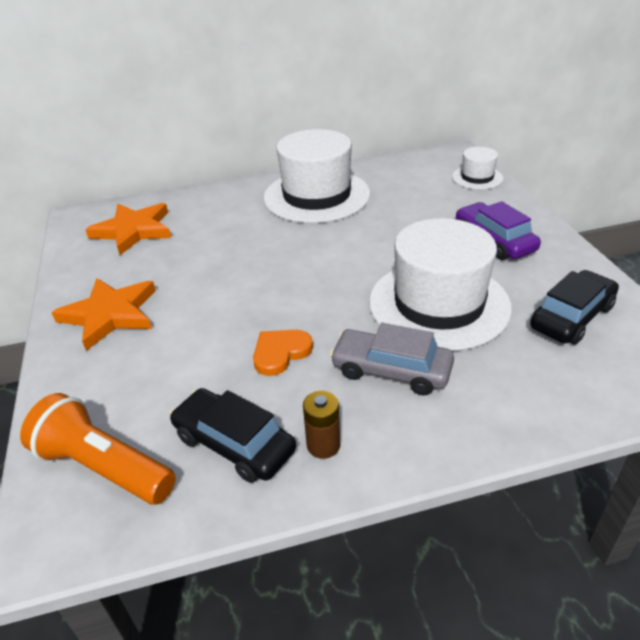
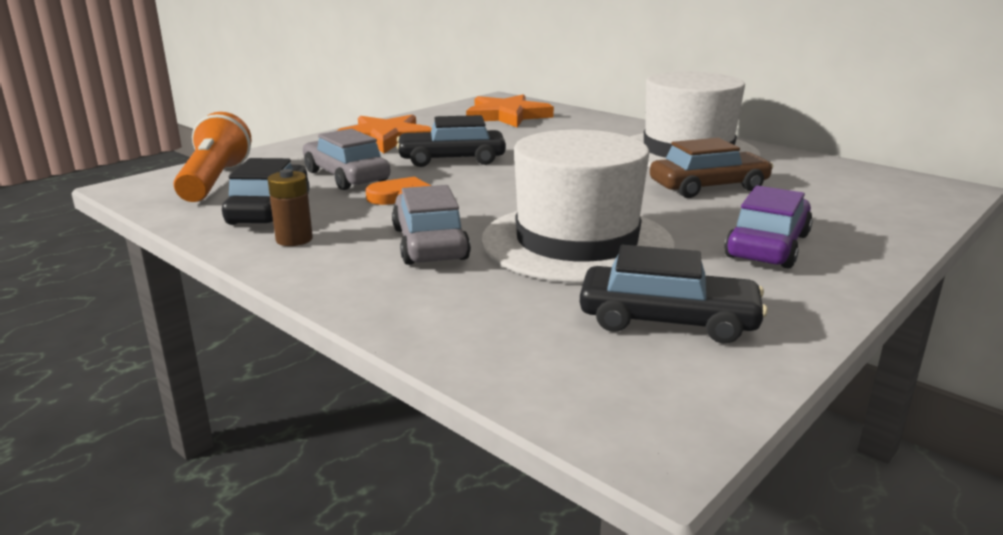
camera: 55 degrees right, 15 degrees down
white hat [452,147,503,190] -> none
none -> grey car [303,129,391,190]
none -> black car [396,115,506,167]
none -> brown car [650,138,773,198]

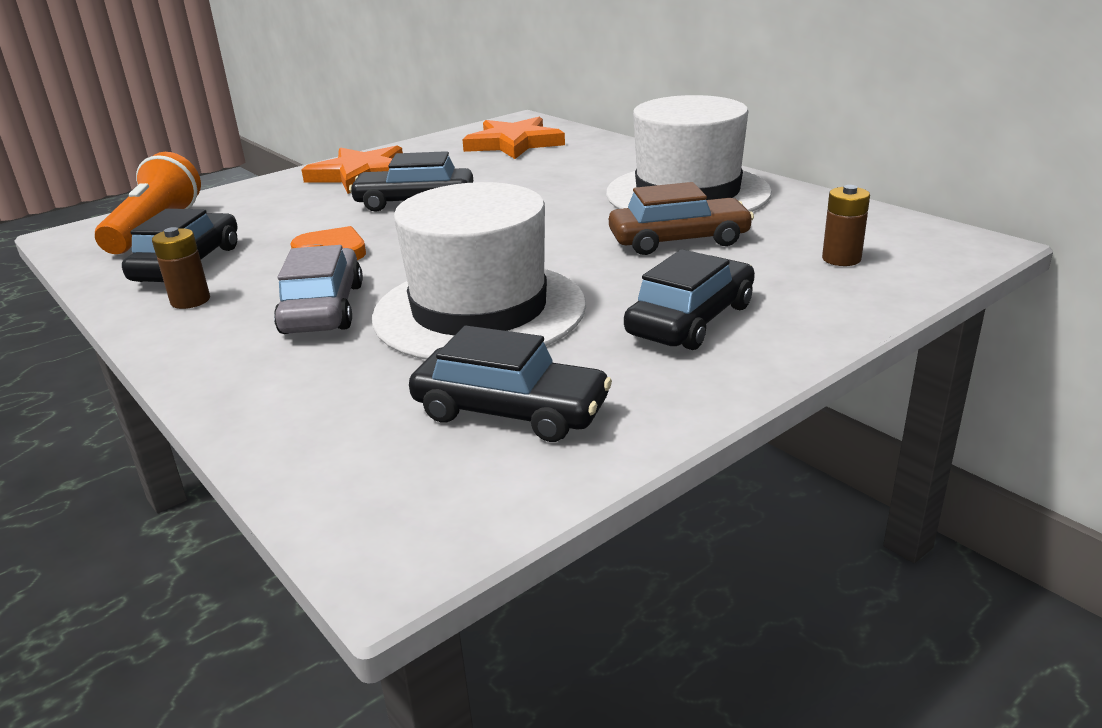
camera: 10 degrees right, 5 degrees up
grey car [303,129,391,190] -> none
purple car [724,186,813,269] -> black car [624,249,755,350]
none -> brown battery [822,185,870,266]

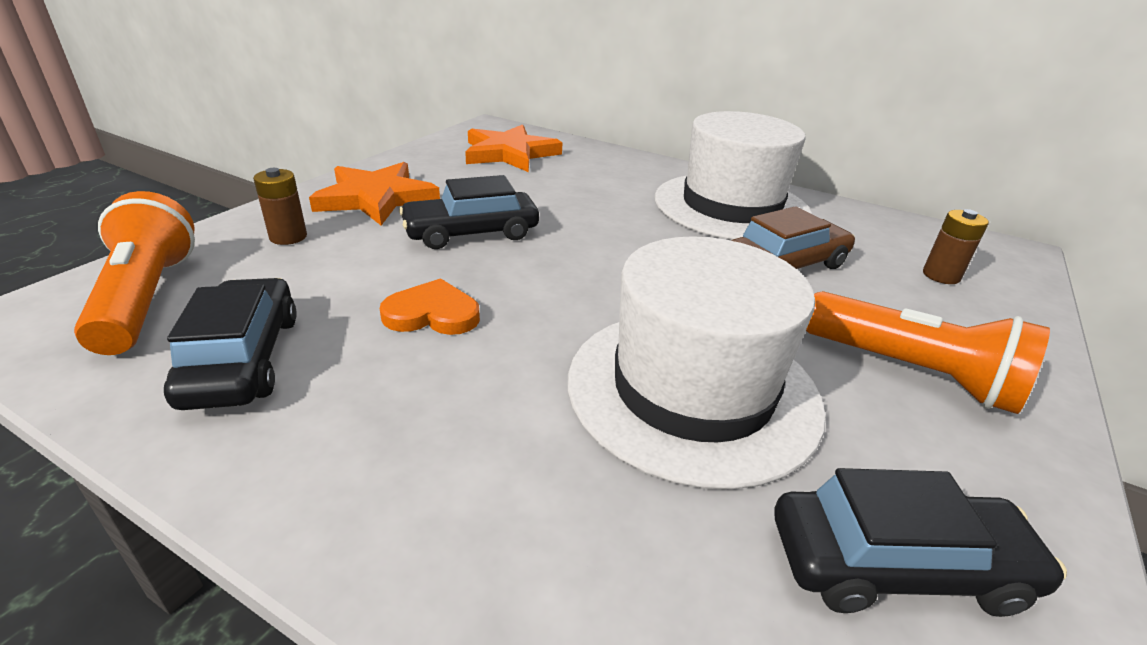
camera: 25 degrees left, 5 degrees up
brown battery [152,227,210,309] -> brown battery moved to [253,168,307,245]
grey car [274,245,363,334] -> none
black car [624,249,755,350] -> orange flashlight [806,291,1050,414]

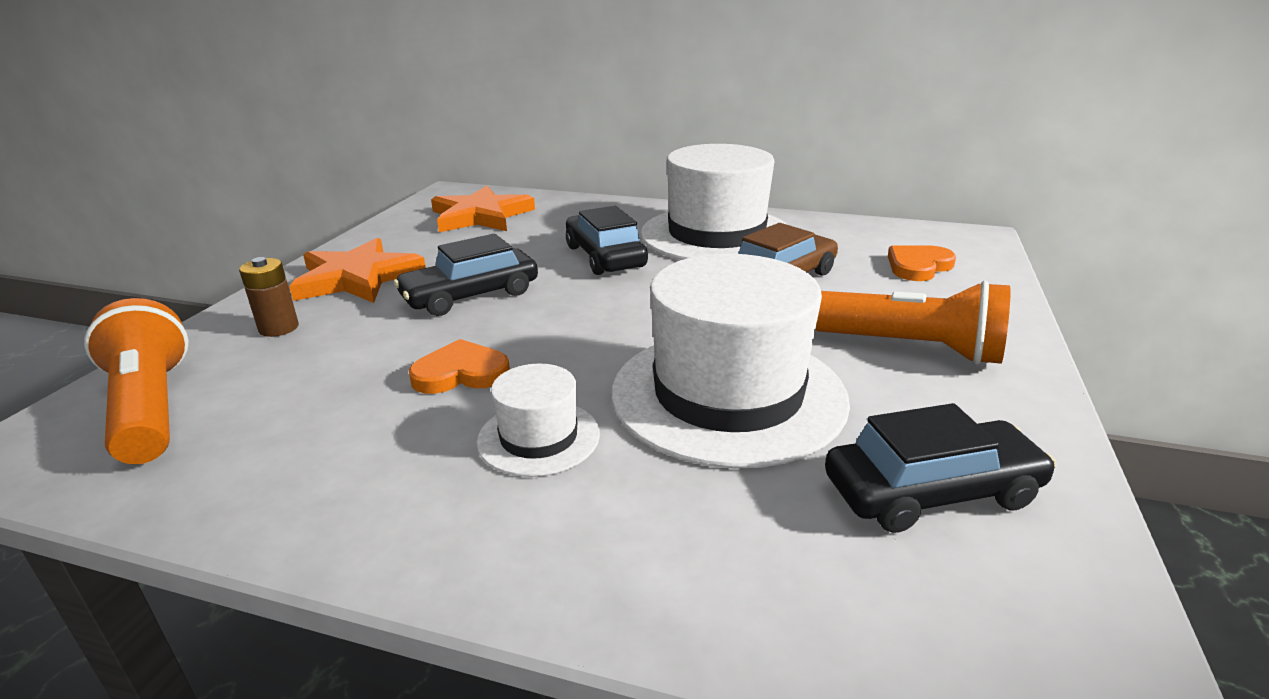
camera: 10 degrees left, 5 degrees down
black car [164,278,297,410] -> black car moved to [566,206,648,275]
brown battery [923,209,989,284] -> orange heart [888,246,956,281]
none -> white hat [477,364,600,477]

